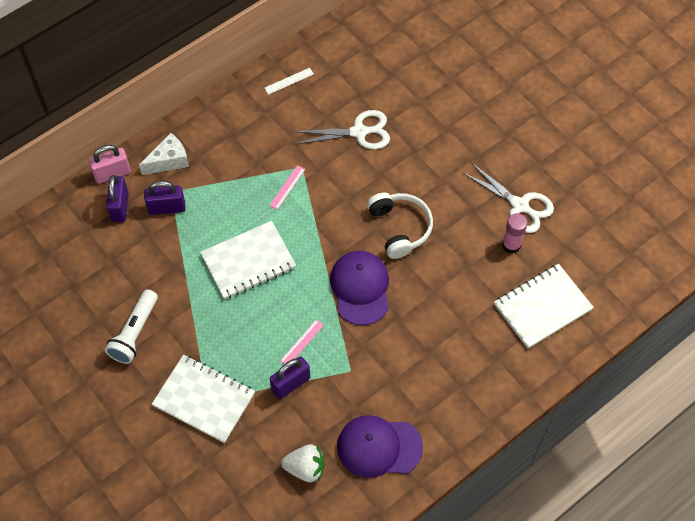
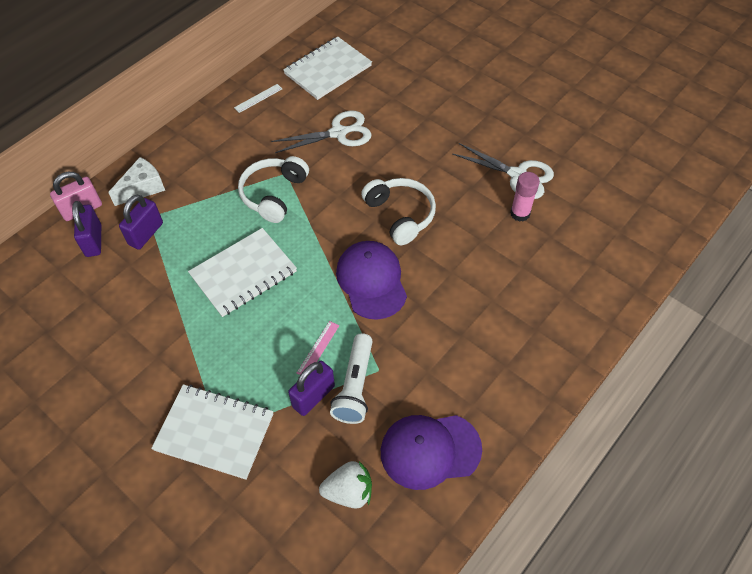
camera: 10 degrees left, 5 degrees down
white flashlight [105,289,158,364] -> white flashlight moved to [330,333,373,424]
purple padlock [144,181,186,215] -> purple padlock turned 45 degrees counterclockwise [119,194,163,250]
pink ruler [269,165,305,210] -> white headphones [238,156,309,223]
white notebook [494,264,594,349] -> white notebook moved to [283,37,372,100]

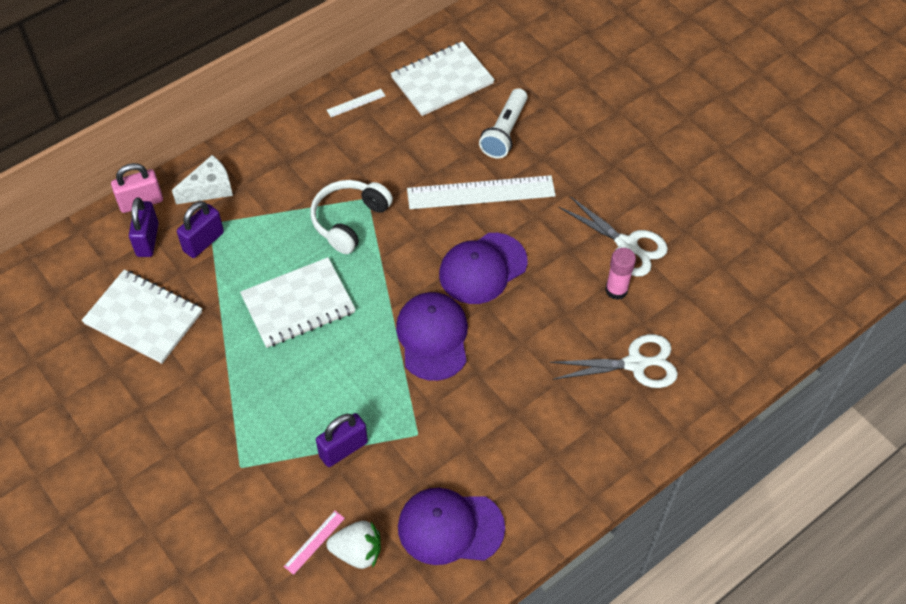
camera: 10 degrees right, 0 degrees up
white notebook [151,384,273,480] -> white notebook moved to [82,270,202,364]
white scissors [271,111,372,153] -> white scissors moved to [550,334,678,388]
pink ruler [297,321,339,375] -> pink ruler moved to [284,511,345,575]
white flashlight [330,333,373,424] -> white flashlight moved to [479,88,528,158]
white headphones [361,178,436,245] -> purple cap [439,233,527,304]
none -> white ruler [407,175,556,209]

